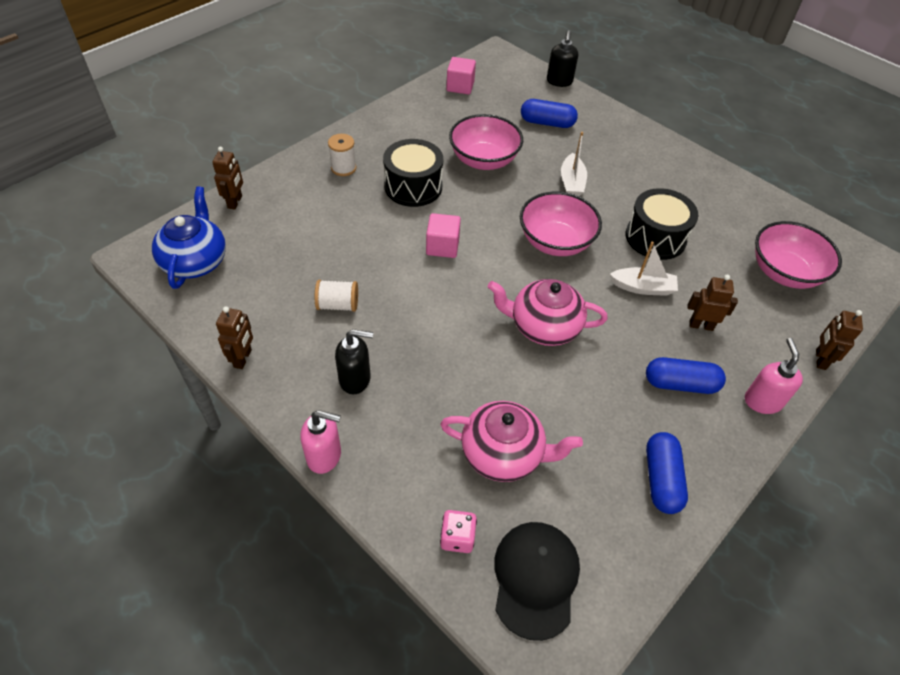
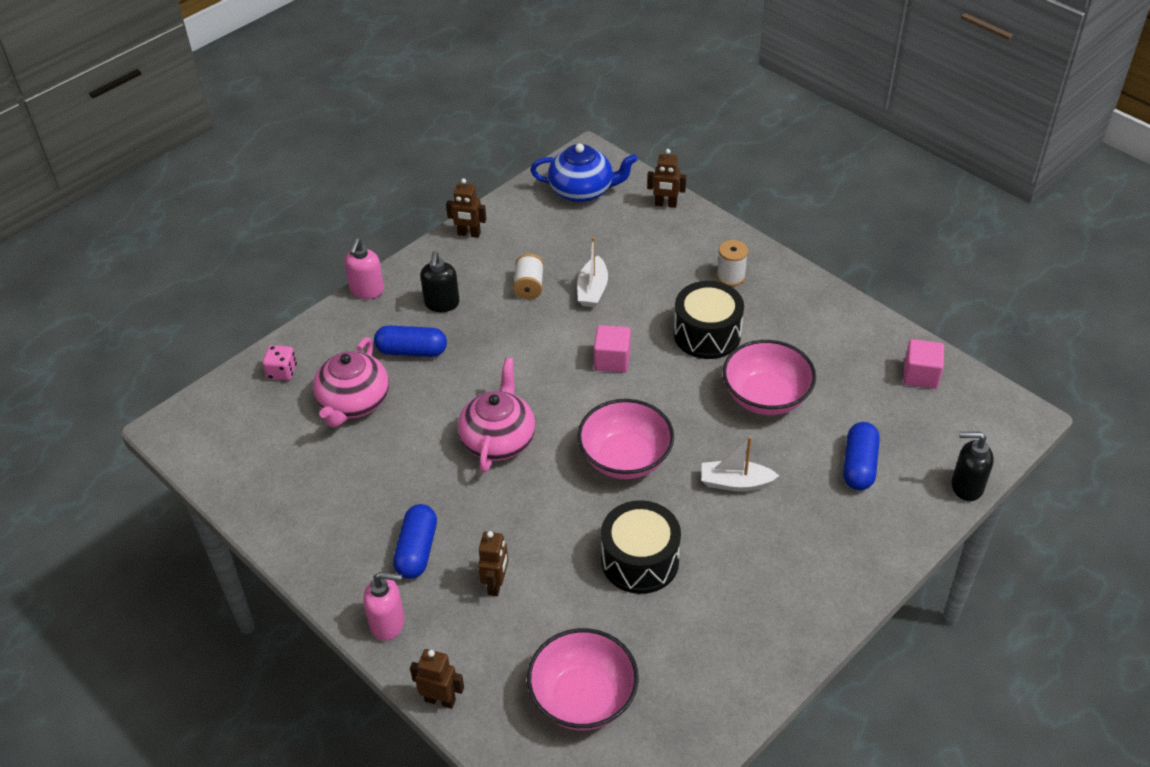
camera: 95 degrees right, 5 degrees down
black cap [494,522,580,641] -> none
white boat [610,242,678,296] -> white boat moved to [577,237,608,307]
blue capsule [646,432,688,514] -> blue capsule moved to [374,326,447,357]

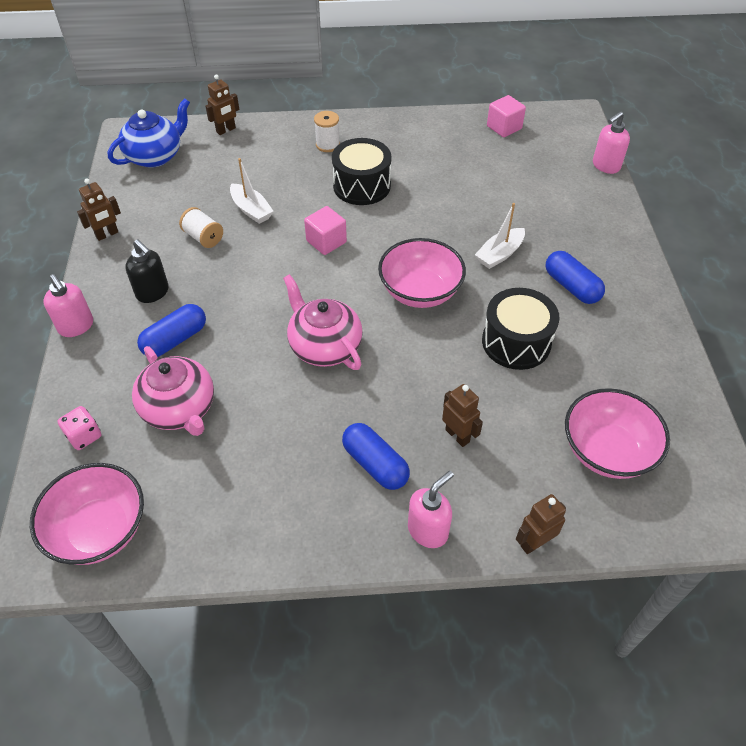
camera: 50 degrees left, 5 degrees up
pink bowl [723,340,816,415] -> pink bowl moved to [30,463,144,565]
blue capsule [843,422,880,490] -> blue capsule moved to [546,251,605,304]
black soap dispenser [951,432,994,501] -> pink soap dispenser [593,111,630,174]

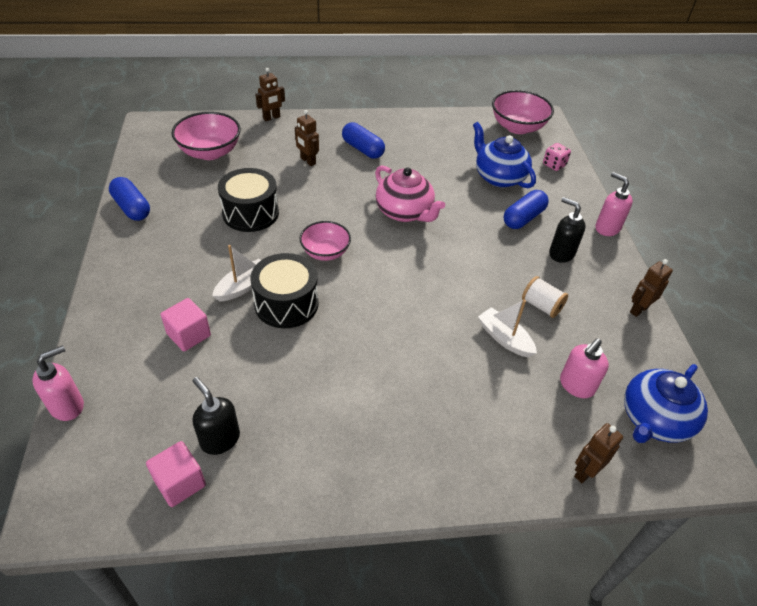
camera: 175 degrees right, 5 degrees down
pink teapot [132,346,214,436] -> blue teapot [473,122,536,188]
pink cube [304,206,347,255] -> pink cube moved to [161,298,211,352]
white spool [314,111,340,152] -> none
black drum [332,138,391,205] -> black drum moved to [251,253,319,328]
pink bowl [378,238,466,308] -> pink bowl [300,221,351,261], size x0.66
pink soap dispenser [408,471,454,548] -> pink soap dispenser moved to [560,338,609,398]
blue capsule [546,251,605,304] -> blue capsule moved to [109,177,150,221]
none -> black soap dispenser [193,377,240,455]

